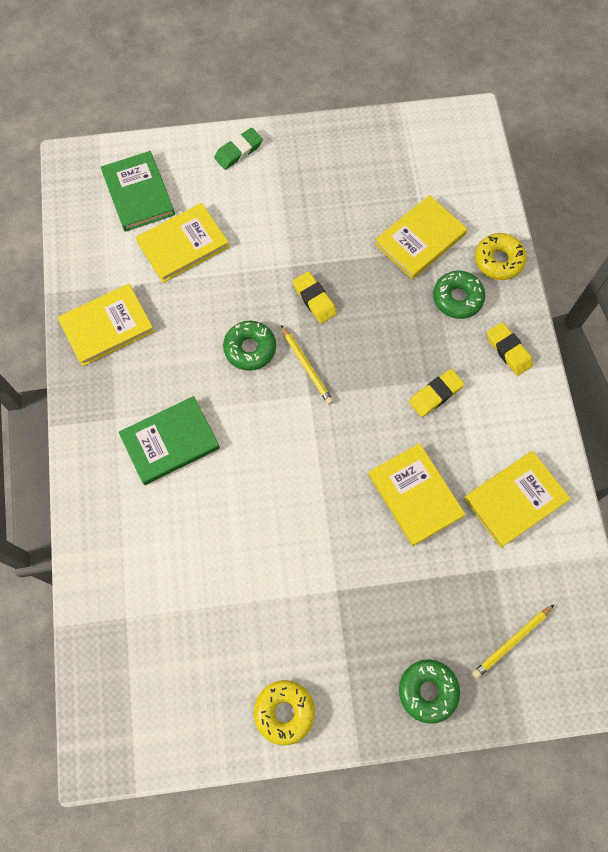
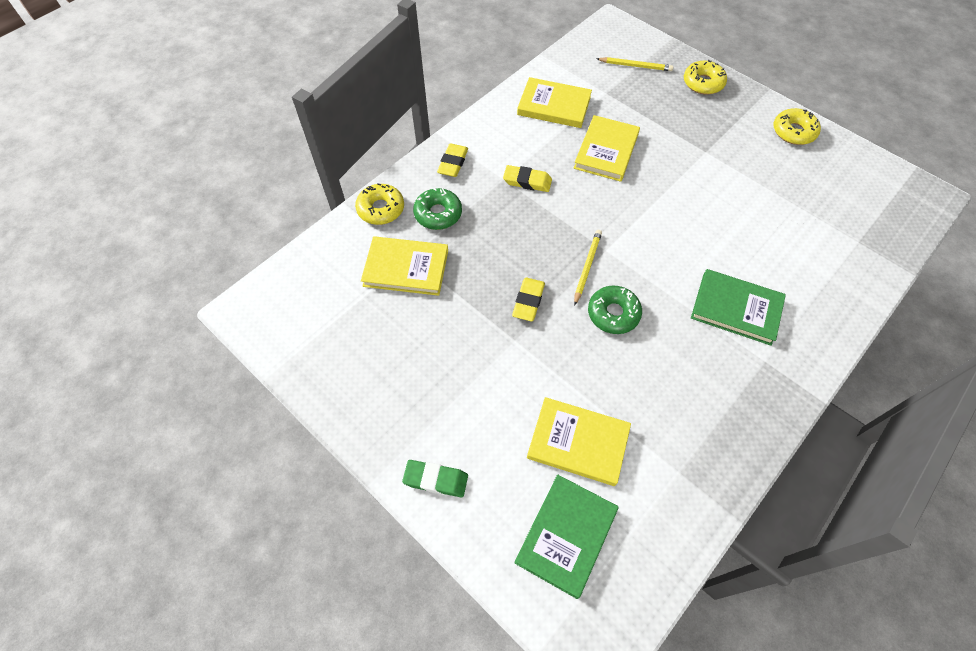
camera: 130 degrees left, 10 degrees down
yellow book [57,284,155,366] -> none
green donut [399,659,460,724] -> yellow donut [684,60,727,95]

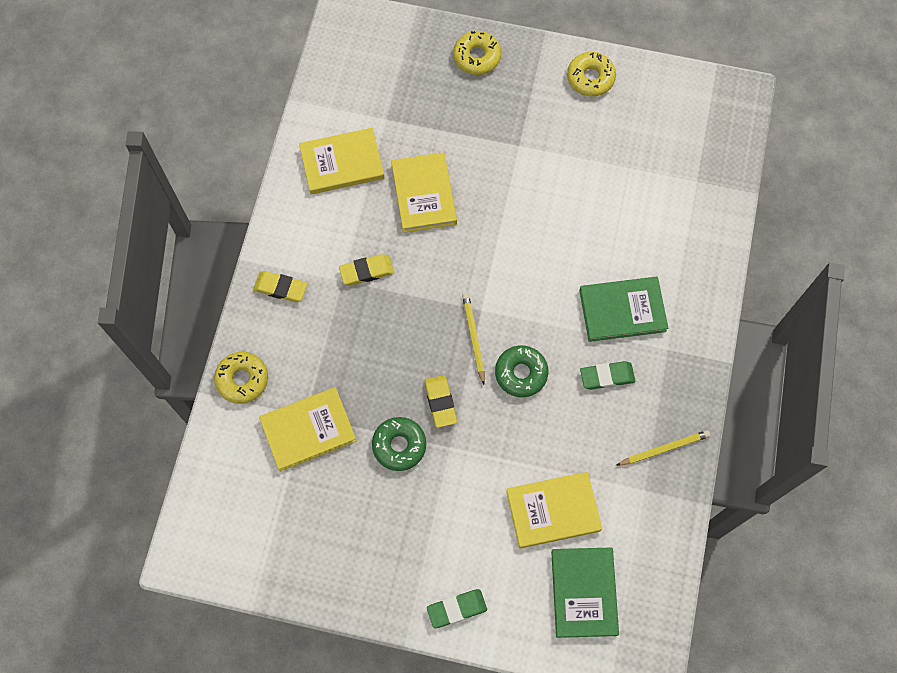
camera: 30 degrees left, 10 degrees up
green donut [413,188,462,230] -> green donut moved to [372,417,426,471]
yellow eraser [437,144,468,177] -> yellow eraser turned 60 degrees counterclockwise [253,271,307,302]
yellow pencil [597,57,673,71] -> yellow pencil moved to [616,430,710,466]
none -> green eraser [580,361,635,390]

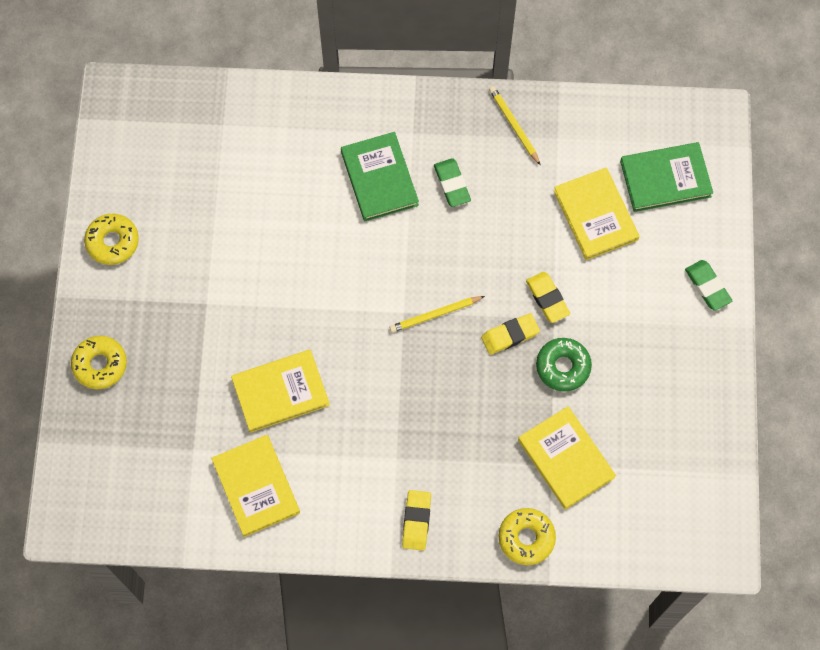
camera: 100 degrees left, 0 degrees up
yellow eraser [339,254,394,285] -> yellow eraser moved to [526,272,570,323]
green donut [495,345,548,397] -> none

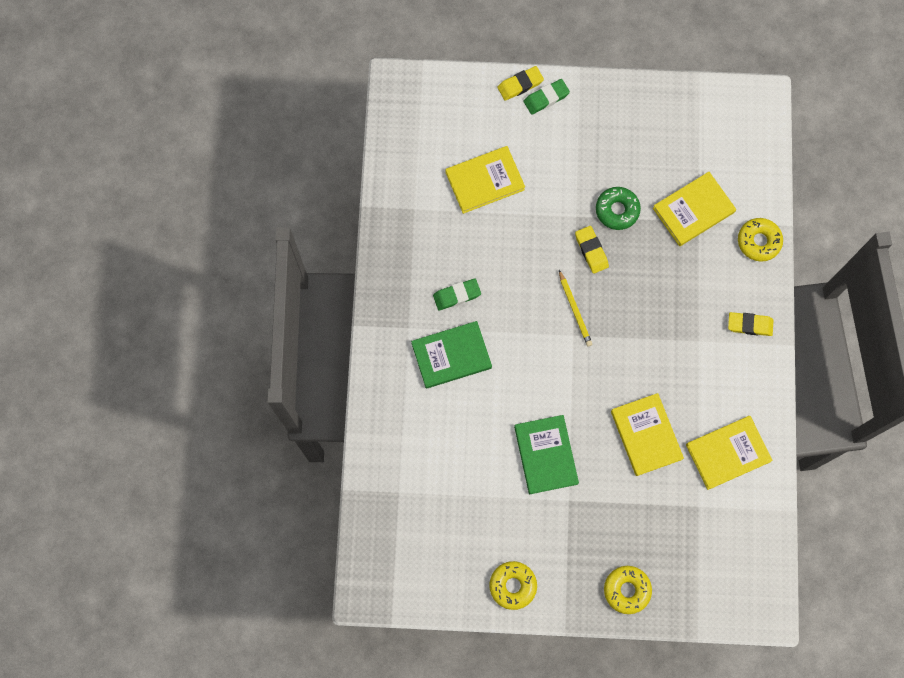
camera: 90 degrees left, 5 degrees up
yellow pencil [489,86,540,165] -> none
yellow eraser [526,272,570,323] -> yellow eraser moved to [498,66,544,101]
green book [620,142,713,212] -> green book moved to [514,415,579,494]

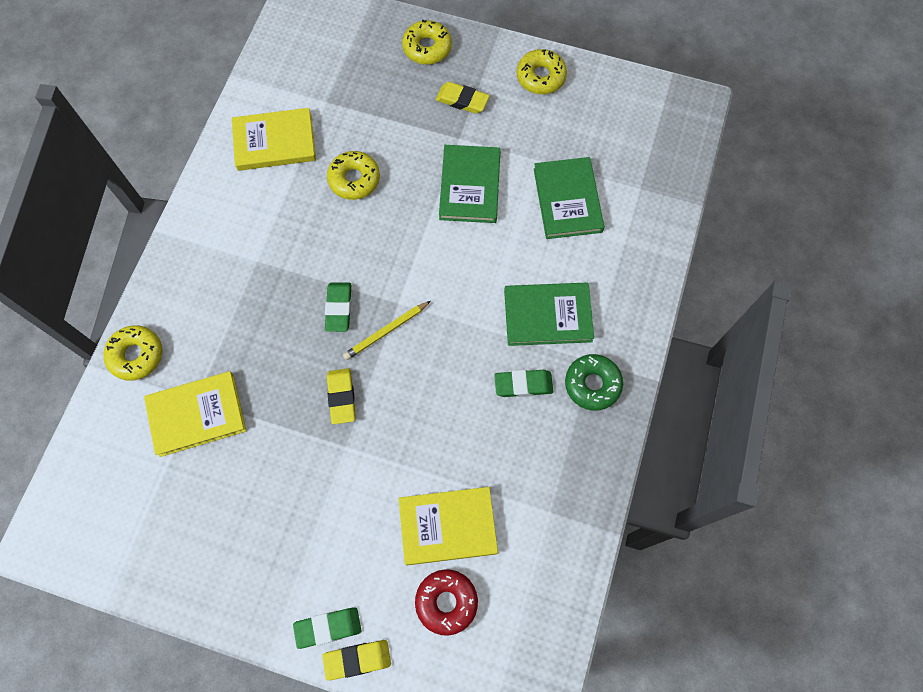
camera: 165 degrees left, 5 degrees down
yellow pencil [559,270,593,347] -> yellow pencil turned 120 degrees counterclockwise [343,301,431,360]
green donut [596,187,641,230] -> green donut moved to [565,354,623,411]
yellow book [611,393,684,476] -> yellow donut [327,151,380,200]
yellow eraser [728,312,774,336] -> yellow eraser moved to [436,82,490,114]
none -> green eraser [325,282,351,332]
none -> red donut [415,569,478,636]
none -> green book [534,157,604,239]

